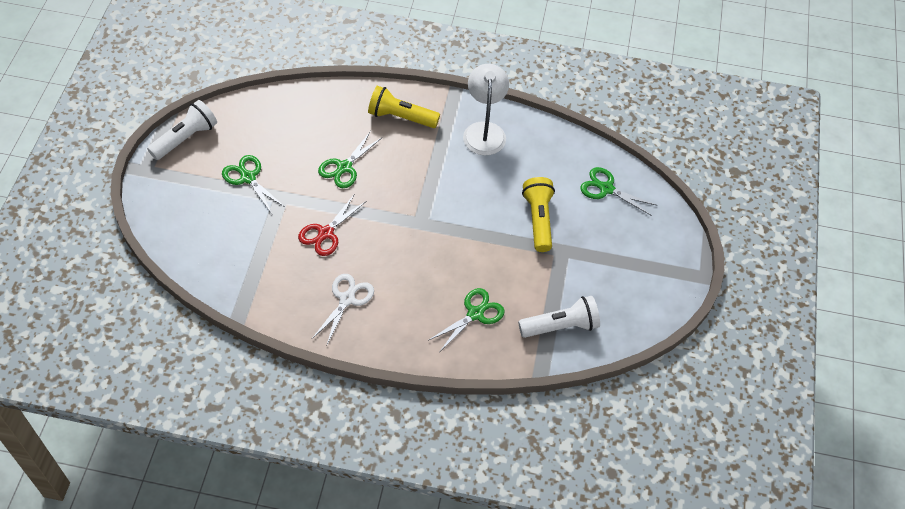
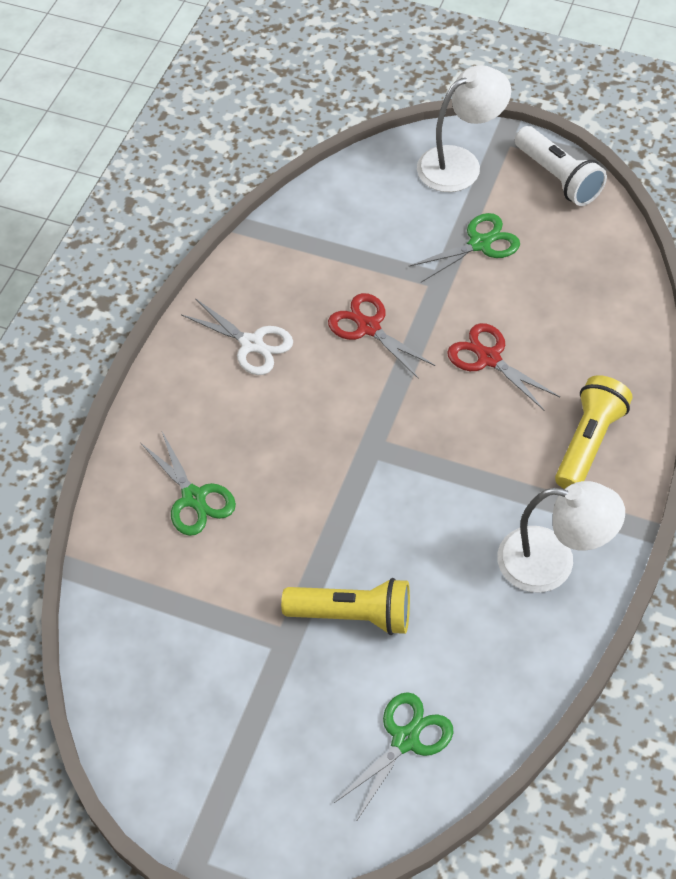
camera: 105 degrees right, 0 degrees up
green scissors [318,131,383,188] -> red scissors [447,323,560,410]
white flashlight [518,296,600,338] -> none
none -> white lamp [417,65,511,192]

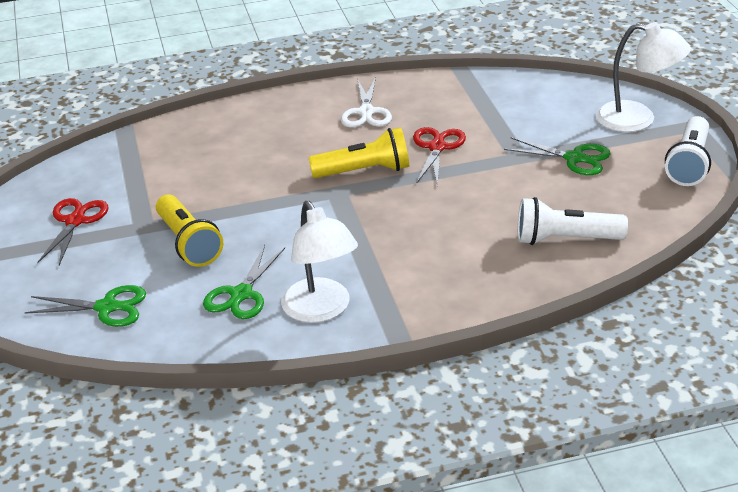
camera: 55 degrees right, 20 degrees down
green scissors [141,432,236,536] -> green scissors moved to [203,245,285,319]
red scissors [447,323,560,410] -> red scissors moved to [37,198,108,265]
yellow flashlight [555,375,633,489] -> yellow flashlight moved to [309,127,409,178]
none -> white flashlight [518,197,628,245]

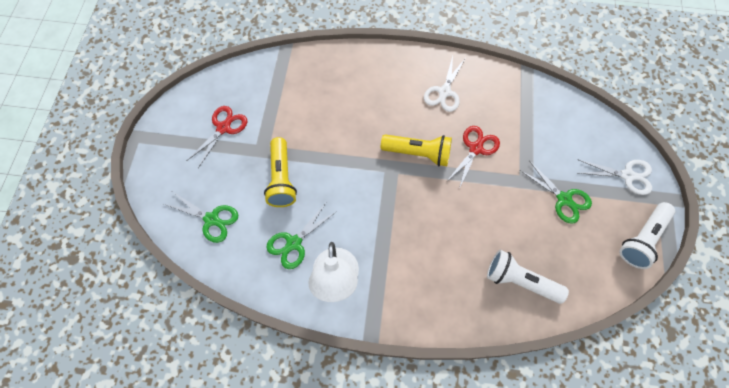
camera: 20 degrees right, 30 degrees up
white lamp [596,22,691,132] -> white scissors [579,160,652,195]

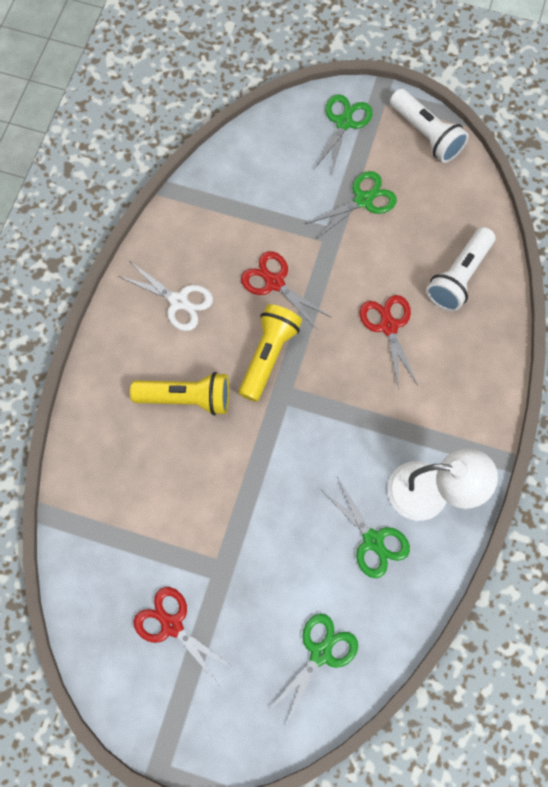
camera: 80 degrees left, 5 degrees up
yellow flashlight [264,137,297,207] -> yellow flashlight moved to [130,372,229,416]
white scissors [579,160,652,195] -> green scissors [314,94,373,176]
none -> red scissors [359,295,418,389]

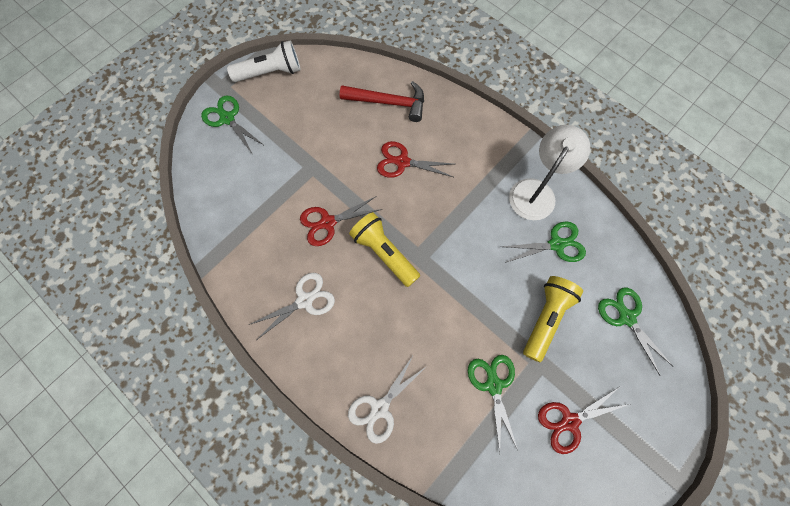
camera: 65 degrees left, 0 degrees up
yellow flashlight [130,372,229,416] -> yellow flashlight moved to [523,276,583,362]
green scissors [306,171,397,239] -> green scissors moved to [468,355,518,453]
white flashlight [426,227,495,311] -> red hammer [340,81,424,122]
none -> white scissors [348,354,427,444]

